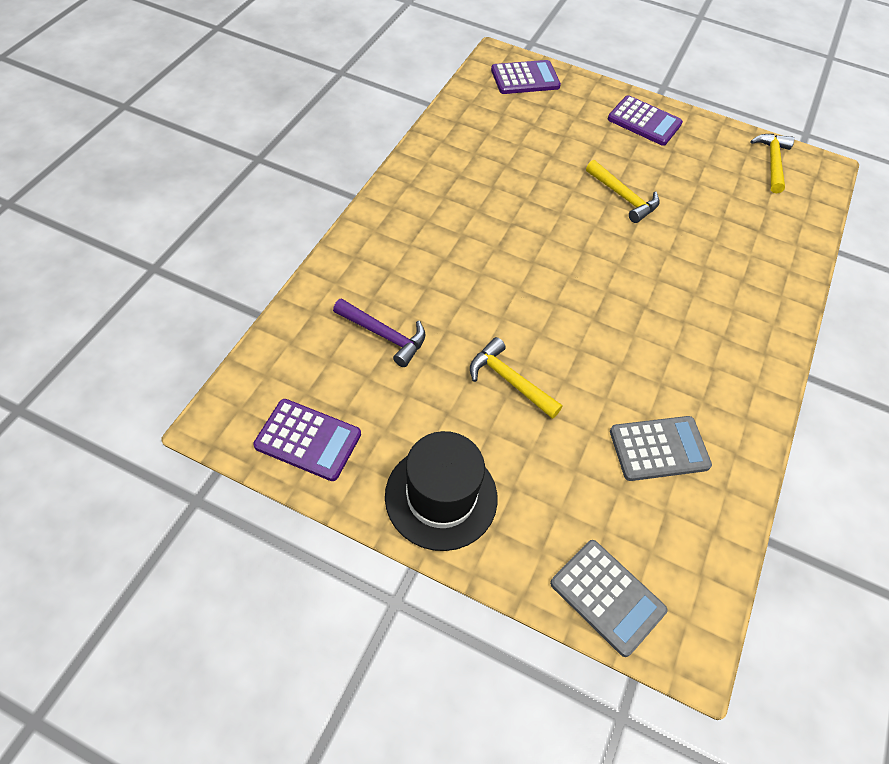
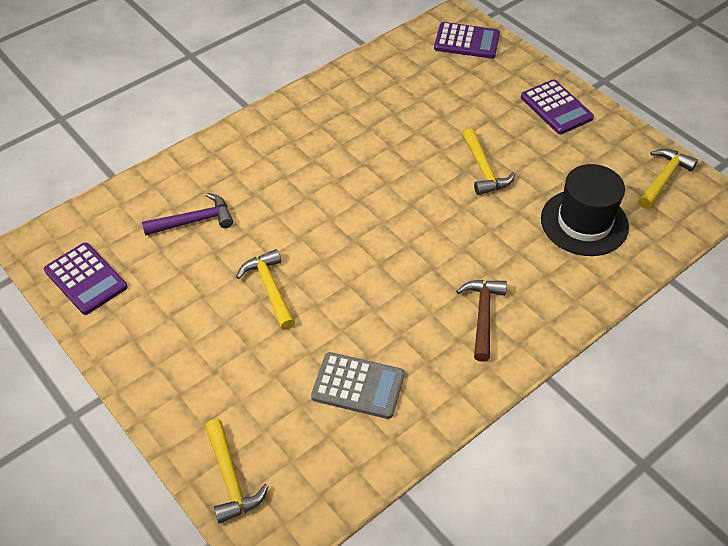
camera: 30 degrees right, 5 degrees down
purple hammer [333,298,425,367] -> purple hammer turned 75 degrees counterclockwise [142,193,233,236]
black hat [385,431,498,551] -> black hat moved to [541,164,629,256]
grey calculator [550,540,667,657] -> yellow hammer [205,419,269,524]
none -> brown hammer [456,280,507,362]

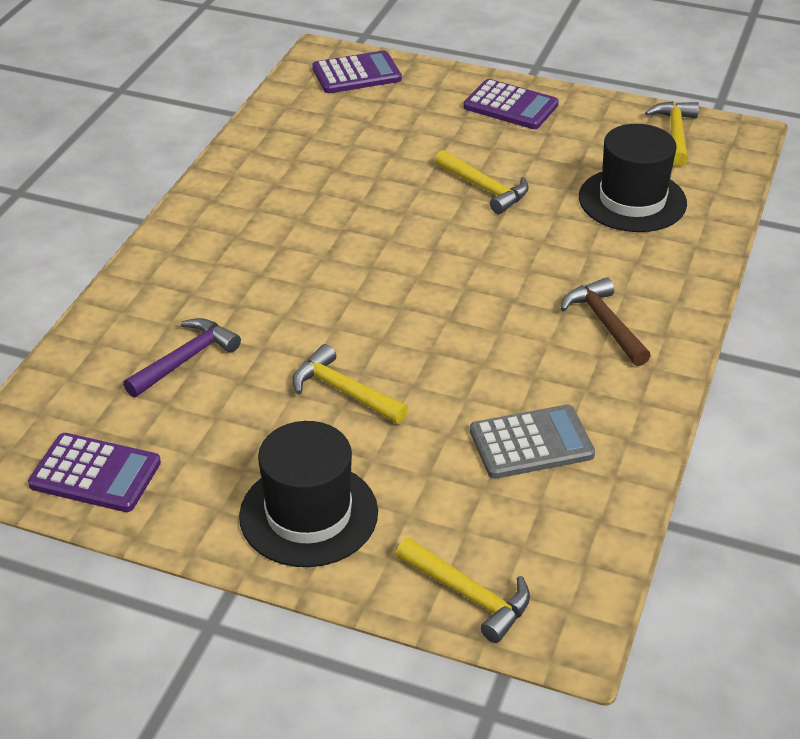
camera: 30 degrees left, 10 degrees down
none -> black hat [239,421,378,567]

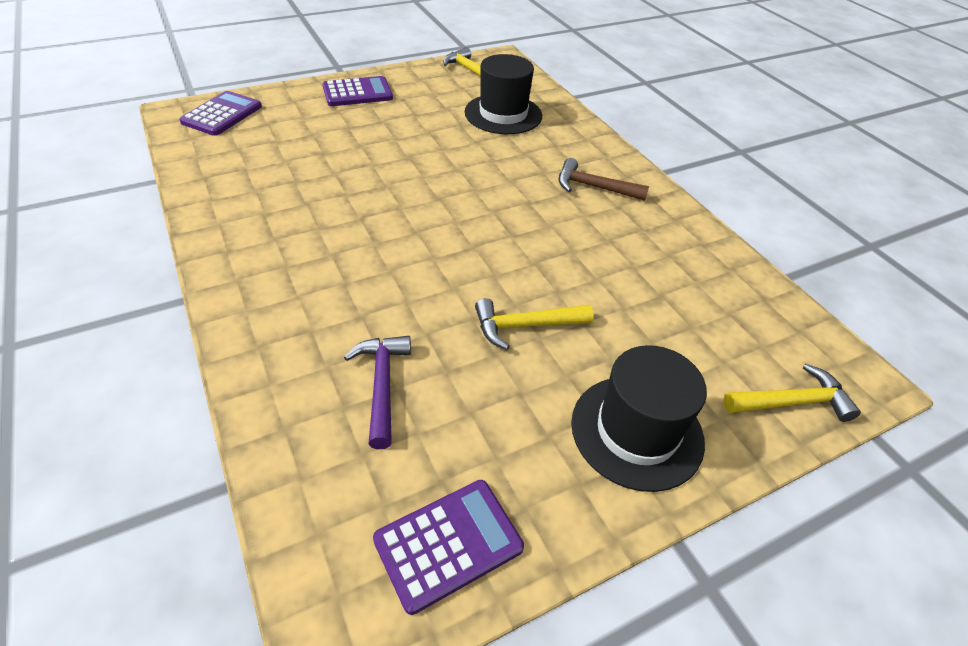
camera: 50 degrees left, 5 degrees up
yellow hammer [435,150,529,214] -> none
grey calculator [470,405,595,479] -> none

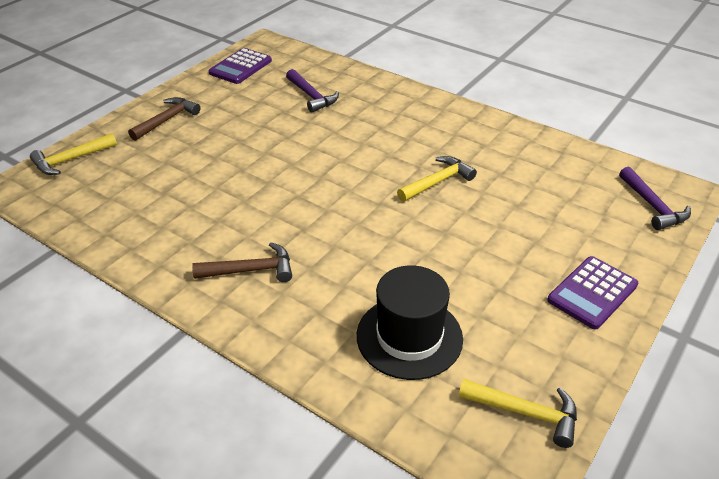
camera: 155 degrees right, 5 degrees down
purple calculator [179,91,262,136] -> purple hammer [619,167,691,230]
yellow hammer [475,298,594,350] -> yellow hammer moved to [397,156,477,202]
black hat [571,345,707,492] -> brown hammer [128,97,201,141]

